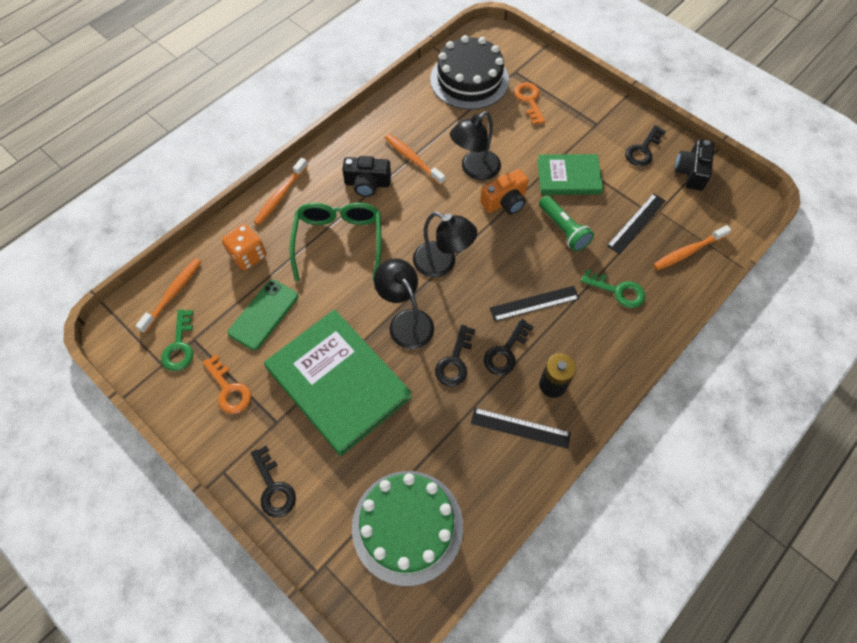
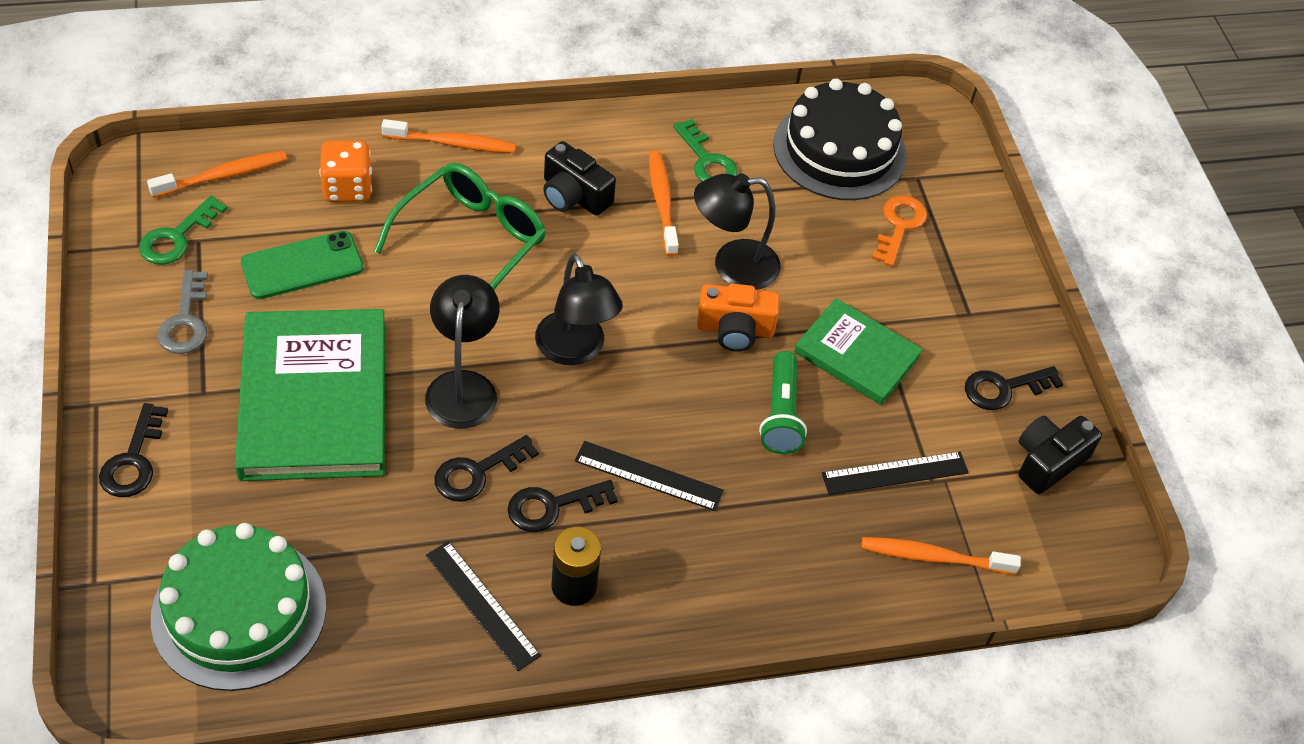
camera: 30 degrees right, 10 degrees down
orange key [203,354,251,414] -> grey key [157,270,208,354]
orange toothbrush [254,158,308,225] -> orange toothbrush turned 150 degrees counterclockwise [381,119,516,153]
green key [581,269,645,308] -> green key moved to [673,119,738,182]

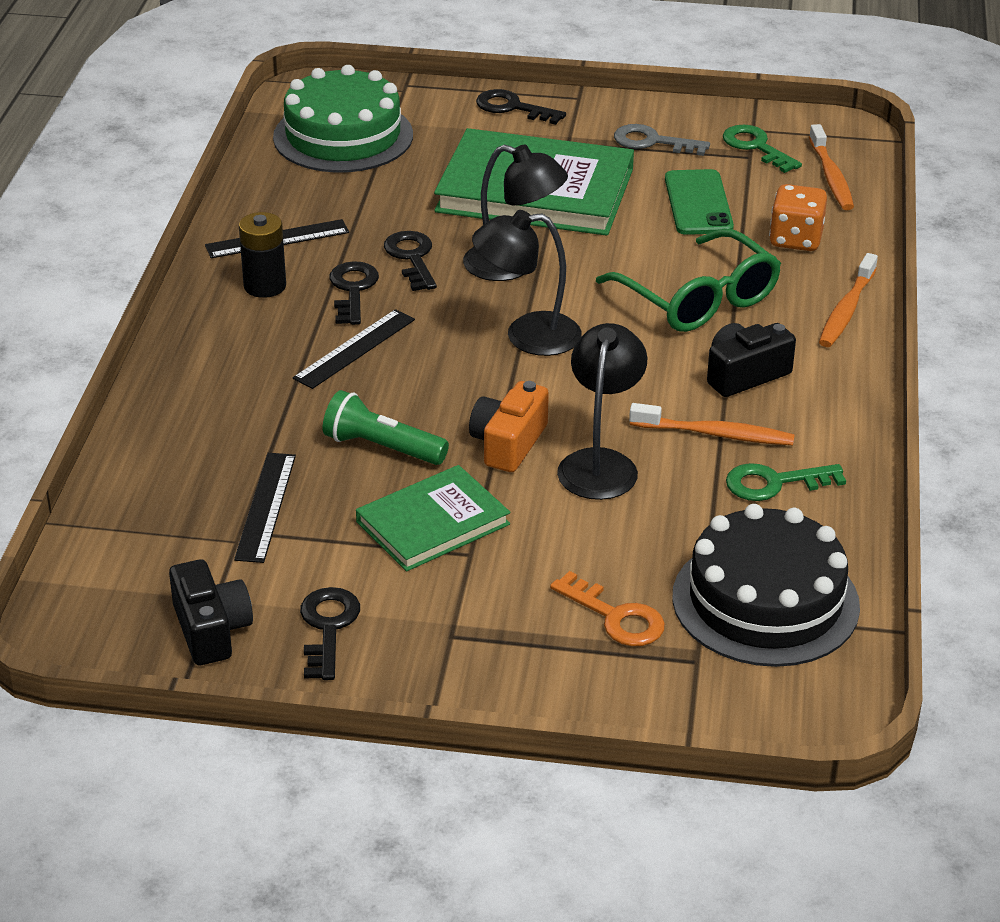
camera: 115 degrees right, 15 degrees down
orange toothbrush [861,537,1021,575] -> none

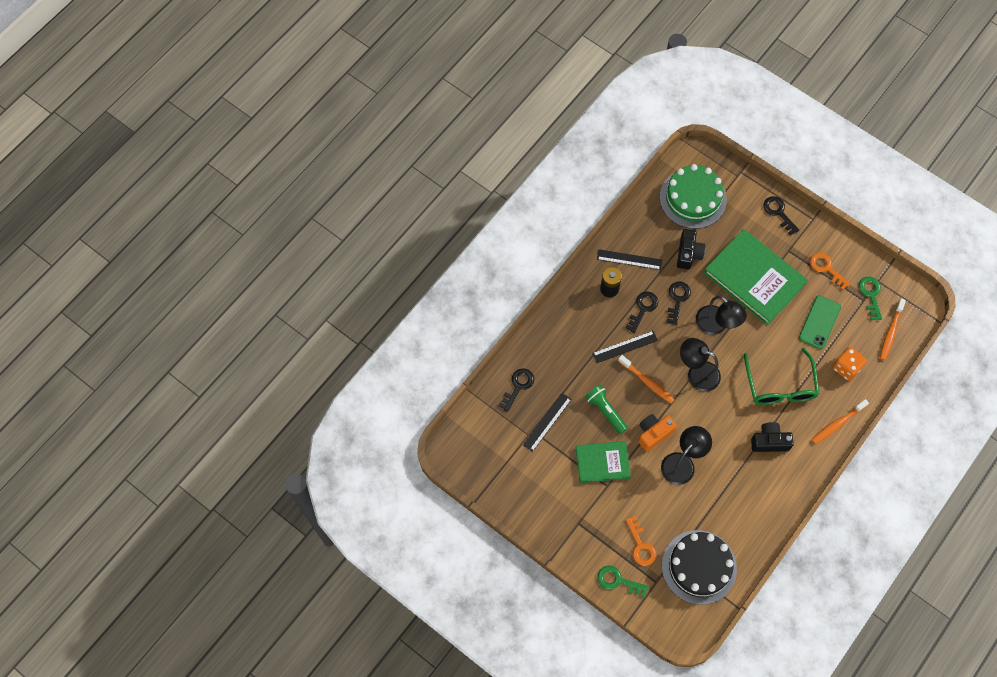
camera: 30 degrees right, 30 degrees up
black camera [169,559,253,665] -> black camera moved to [677,229,705,269]
black key [300,587,360,680] -> black key moved to [499,369,534,412]
grey key [614,124,710,156] -> orange key [810,252,851,290]
orange toothbrush [629,403,795,445] -> orange toothbrush moved to [618,355,675,403]
green key [726,463,846,501] -> green key moved to [597,565,649,597]

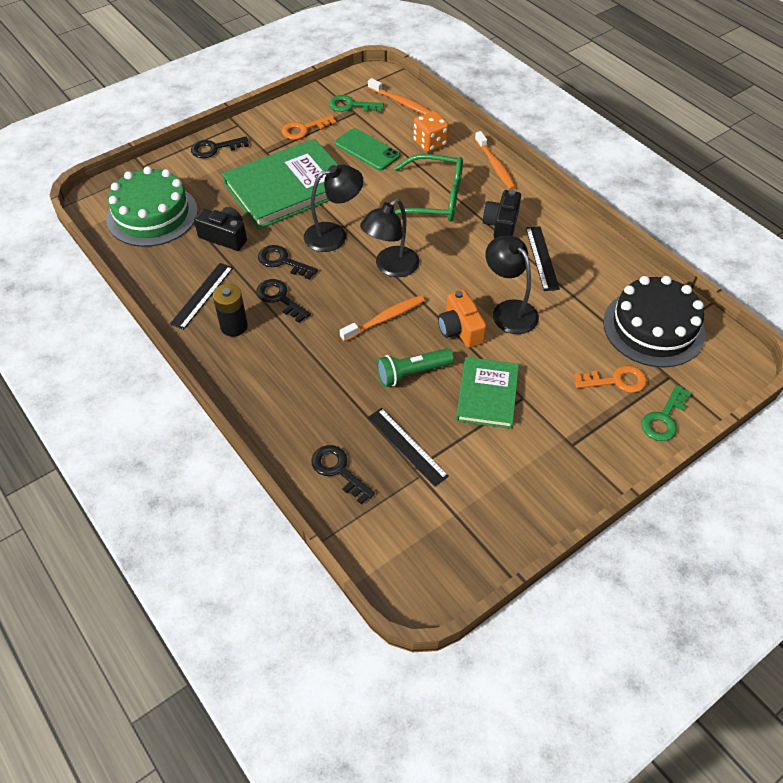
camera: 75 degrees left, 15 degrees down
black ruler [592,331,658,363] -> black ruler moved to [526,226,560,291]

